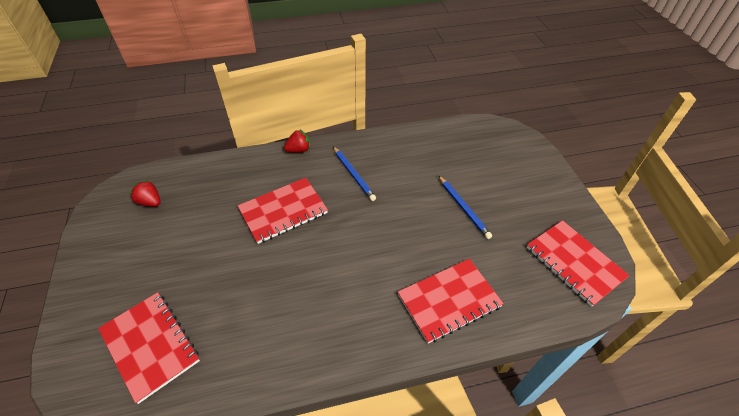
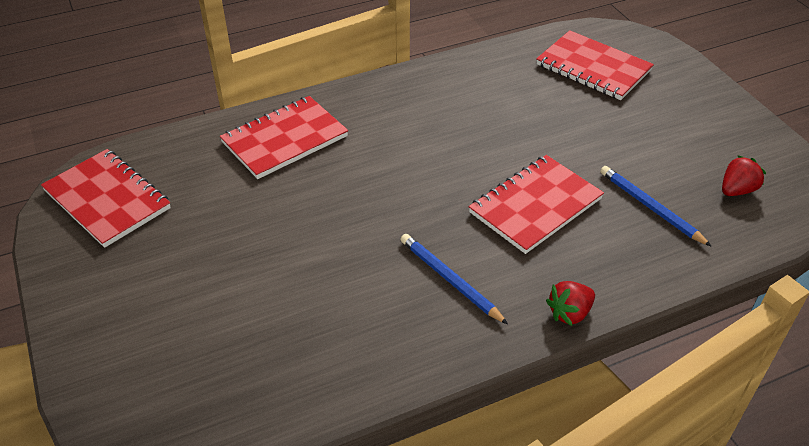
camera: 170 degrees right, 5 degrees down
red strawberry [129,180,161,206] -> red strawberry turned 60 degrees counterclockwise [722,155,766,196]
blue pencil [438,175,492,239] -> blue pencil moved to [600,166,712,247]

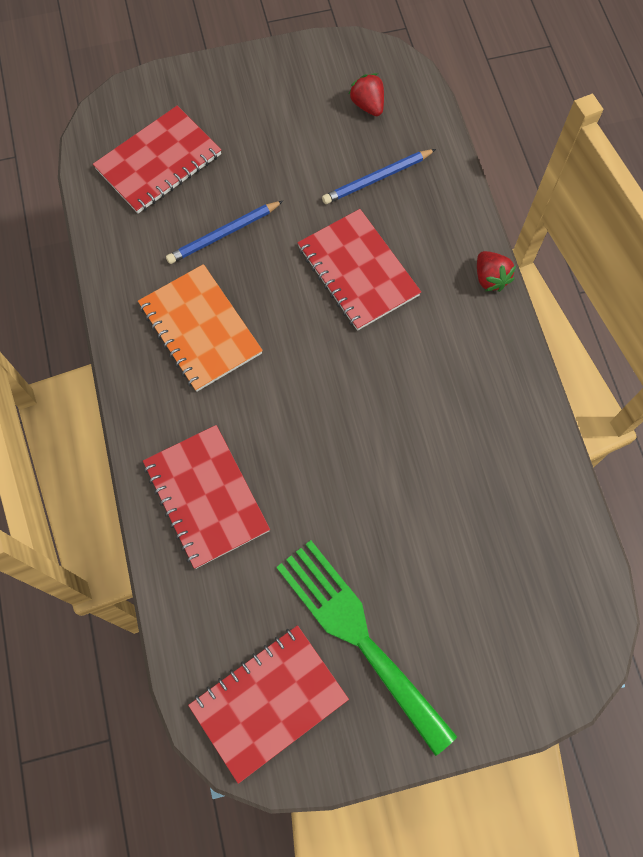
camera: 80 degrees left, 25 degrees up
blue pencil [400,234,508,324] -> blue pencil moved to [166,201,283,264]
none -> orange notebook [138,264,263,392]
none -> green fork [276,540,458,756]

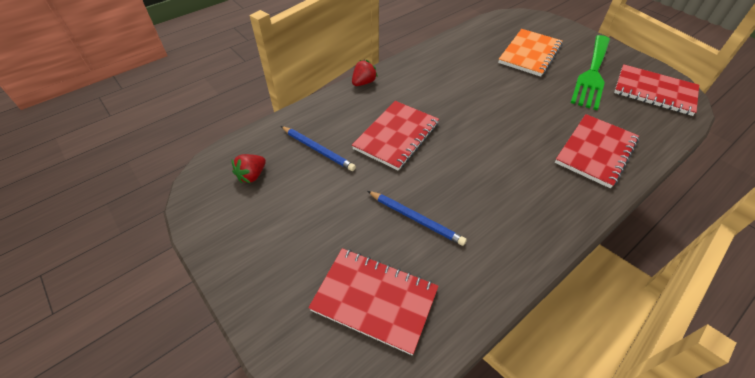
camera: 115 degrees left, 20 degrees down
orange notebook [138,264,263,392] -> orange notebook moved to [498,29,563,77]

